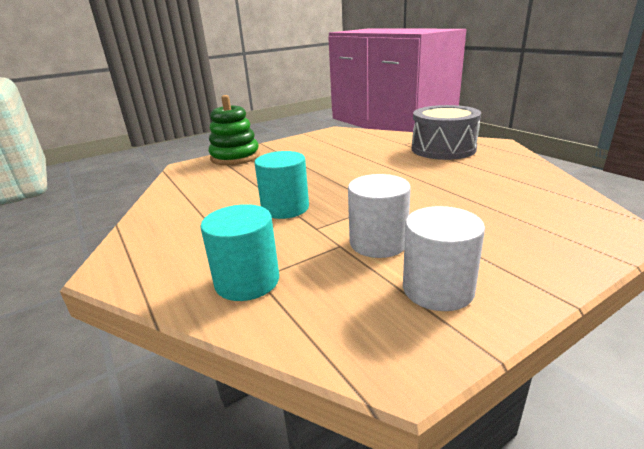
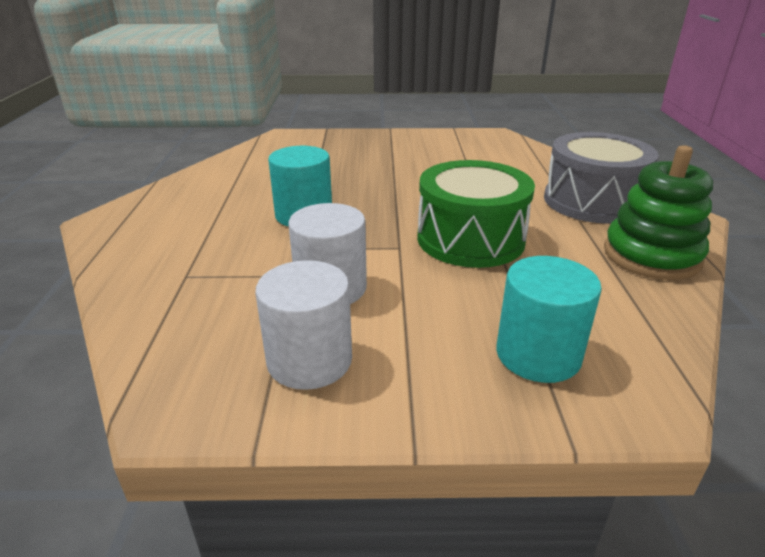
camera: 30 degrees right, 5 degrees up
turquoise cylinder [200,204,279,301] -> turquoise cylinder moved to [496,256,602,383]
green stacking toy [209,95,260,165] -> green stacking toy moved to [604,145,713,280]
none -> green drum [417,160,535,268]

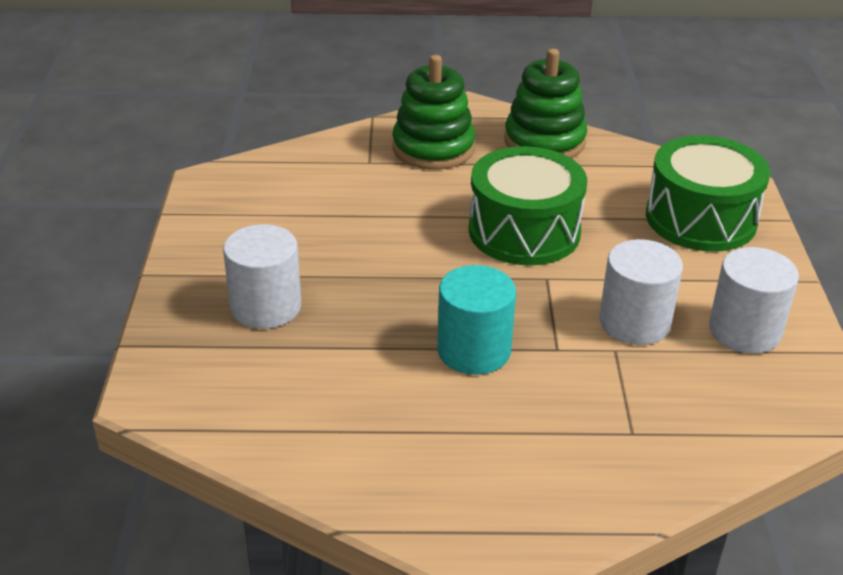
camera: 90 degrees left, 5 degrees up
turquoise cylinder [496,256,602,383] -> green drum [646,135,770,252]
grey drum [544,132,659,224] -> green stacking toy [392,55,475,170]
none -> white cylinder [223,224,301,329]

